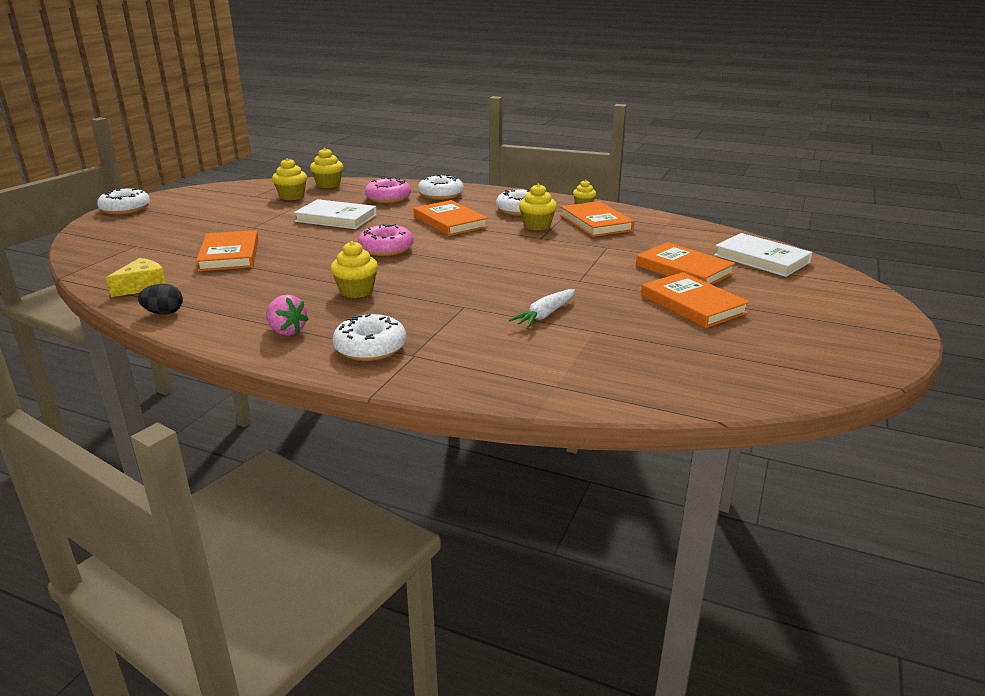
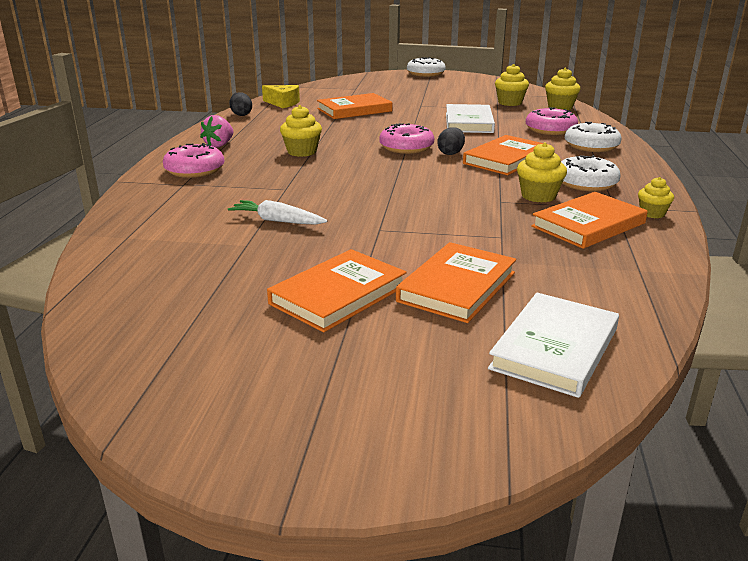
camera: 75 degrees right, 0 degrees up
white donut [332,314,406,361] -> pink donut [163,143,224,178]
none -> black egg [437,127,465,155]

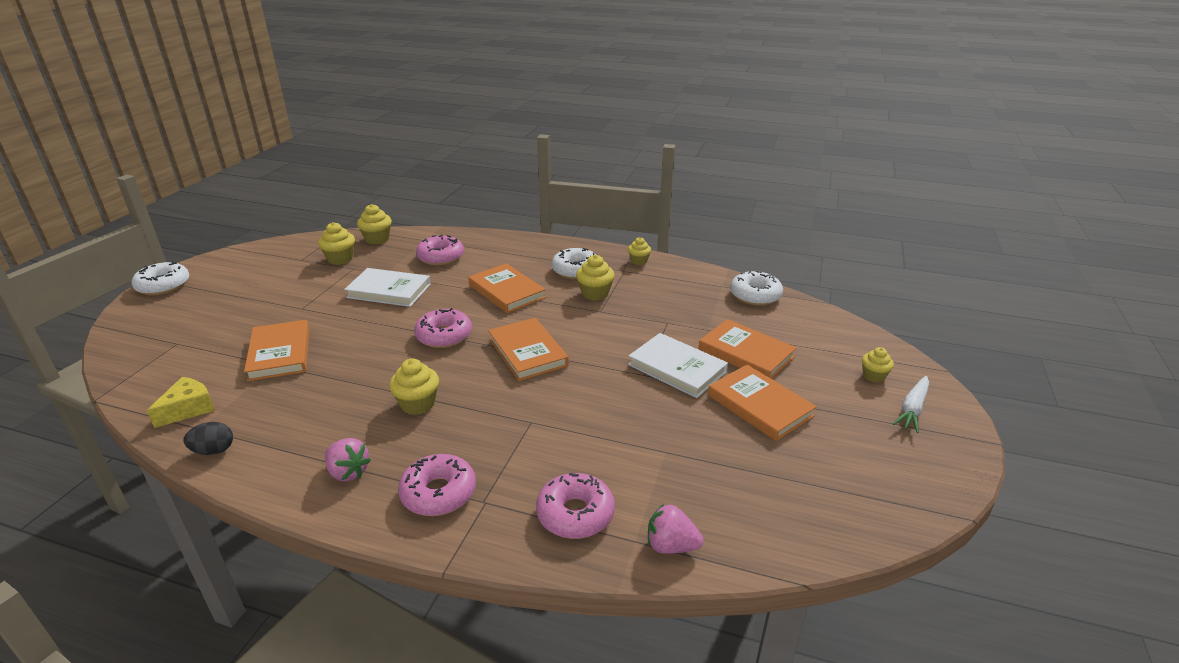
camera: 80 degrees left, 5 degrees up
white carrot [228,200,328,225] -> white carrot moved to [893,376,929,433]
black egg [437,127,465,155] -> none
white book [488,293,619,398] -> white book moved to [628,333,728,398]
orange book [531,192,648,249] -> orange book moved to [488,318,569,381]
white donut [565,122,622,152] -> white donut moved to [730,270,783,306]
none -> pink donut [536,473,615,539]
none -> pink strawberry [648,504,704,554]
none -> yellow cupcake [862,347,894,382]

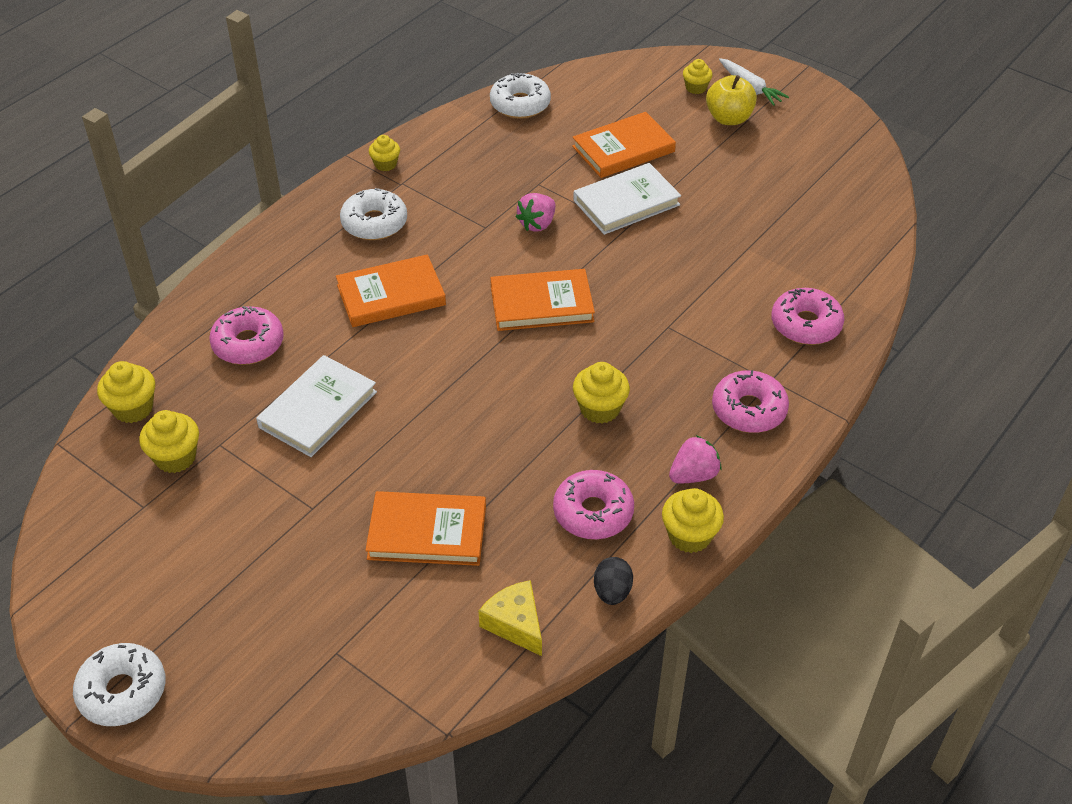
camera: 70 degrees left, 15 degrees up
pink donut [414,308,472,348] -> pink donut moved to [553,470,634,539]
yellow cupcake [576,255,615,301] -> yellow cupcake moved to [662,488,724,553]
pink strawberry [648,504,704,554] -> pink strawberry moved to [516,193,555,232]
orange book [708,364,817,441] -> none
none -> yellow apple [706,75,757,125]

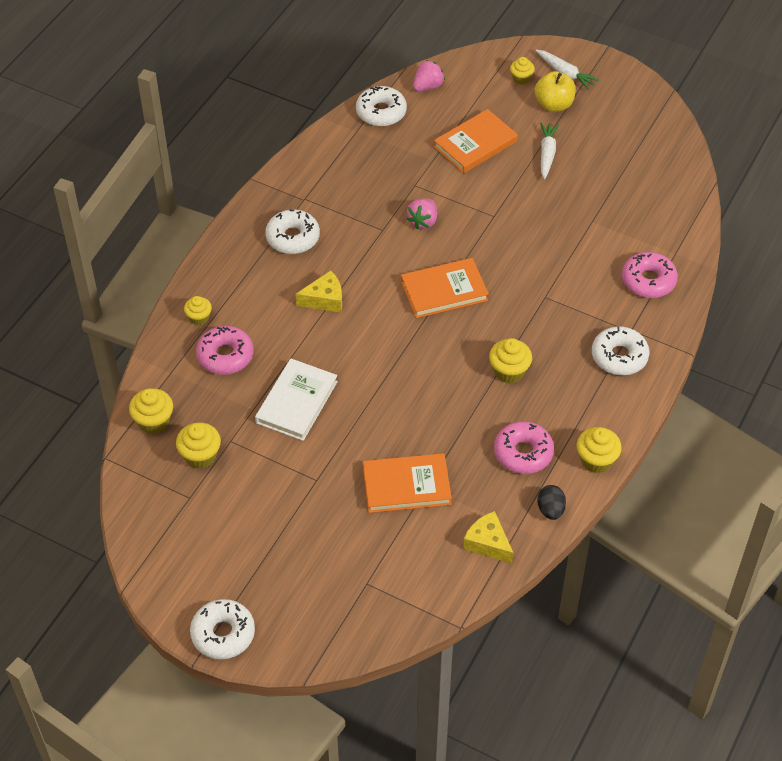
camera: 10 degrees left, 5 degrees up
orange book [336,255,446,327] -> yellow cheese [295,271,342,312]
yellow cupcake [369,135,400,171] -> yellow cupcake moved to [184,296,212,325]
white book [573,163,681,235] -> none
pink strawberry [669,435,721,483] -> pink strawberry moved to [413,60,445,91]
pink donut [712,370,789,433] -> white donut [592,326,650,375]
none -> white carrot [540,123,559,180]

